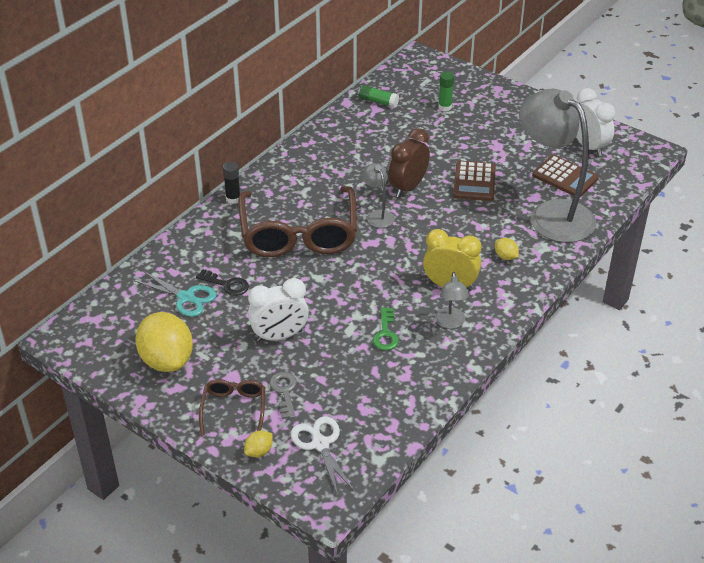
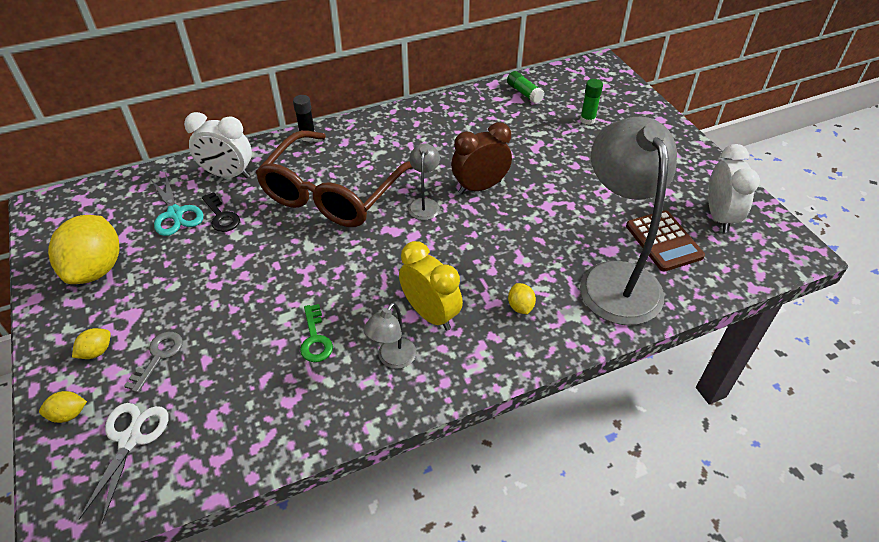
camera: 30 degrees right, 5 degrees up
brown glasses [199,379,265,435] -> yellow lemon [72,328,110,359]
white clock [248,278,309,342] -> white clock moved to [184,112,252,178]
green key [373,308,399,351] -> green key turned 45 degrees counterclockwise [300,304,333,362]
brown calculator [453,161,496,201] -> none

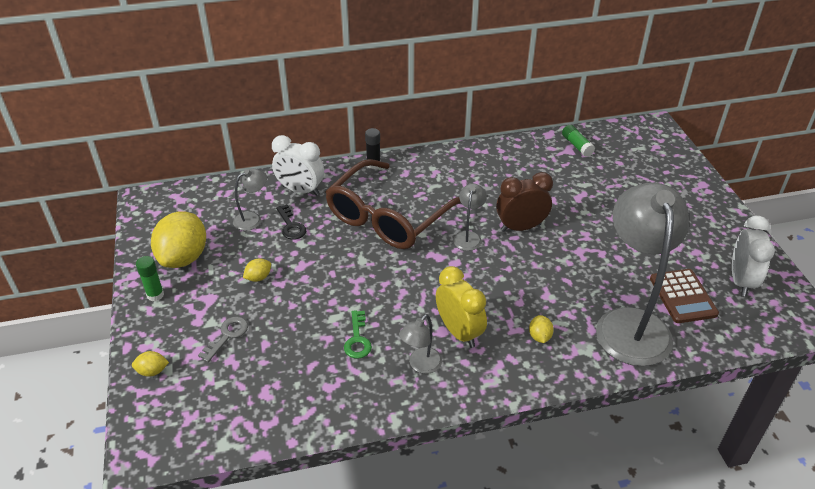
camera: 10 degrees right, 5 degrees down
yellow lemon [72,328,110,359] -> yellow lemon moved to [243,258,271,282]
white scissors [78,403,169,523] -> none
turquoise scissors [151,172,204,236] -> grey lamp [233,169,267,231]
green glue stick [580,79,603,125] -> green glue stick moved to [136,256,164,301]

